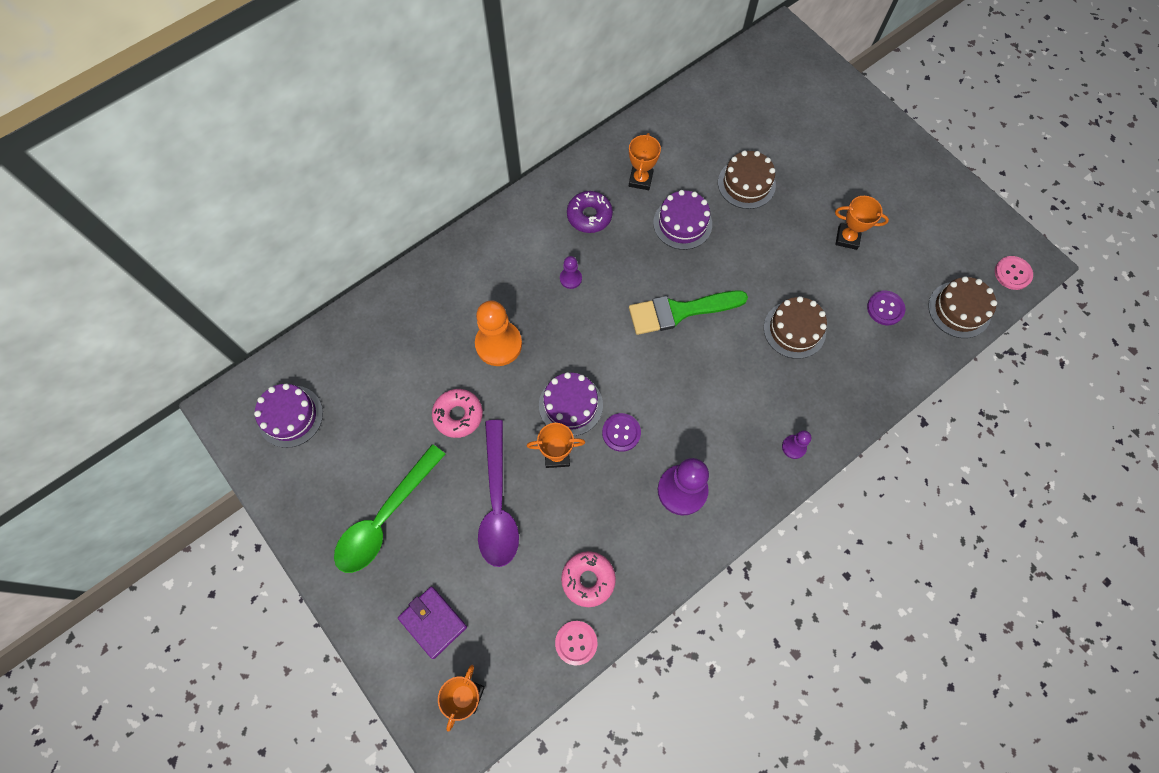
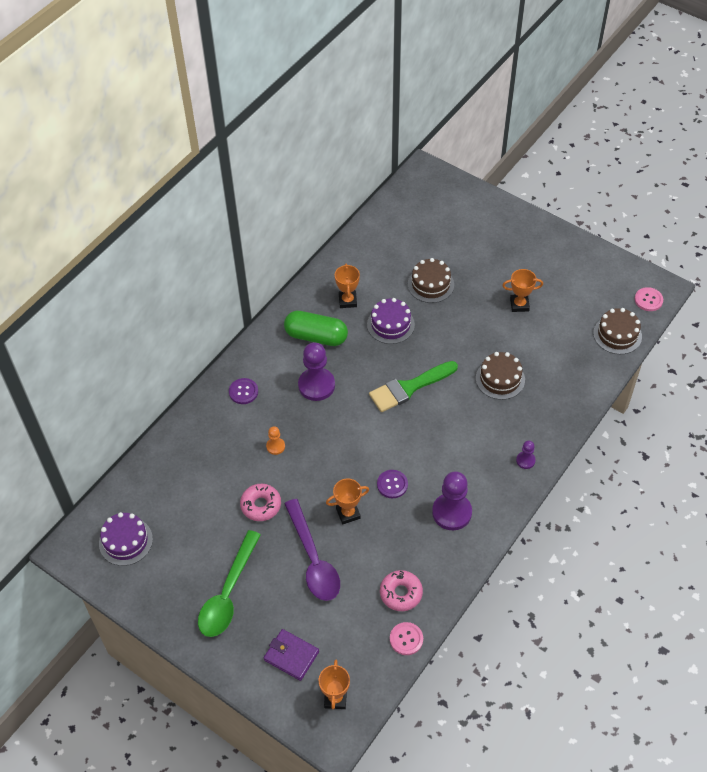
camera: 15 degrees left, 15 degrees down
orange pawn [475,300,522,366] -> orange pawn [266,426,285,455], size x0.49
purple cake [539,372,603,436] -> none
purple pawn [560,256,582,289] -> purple pawn [298,343,335,401], size x2.03
purple donut [567,191,613,233] -> green capsule [284,311,348,346]
purple button [867,291,906,325] -> purple button moved to [229,378,258,404]

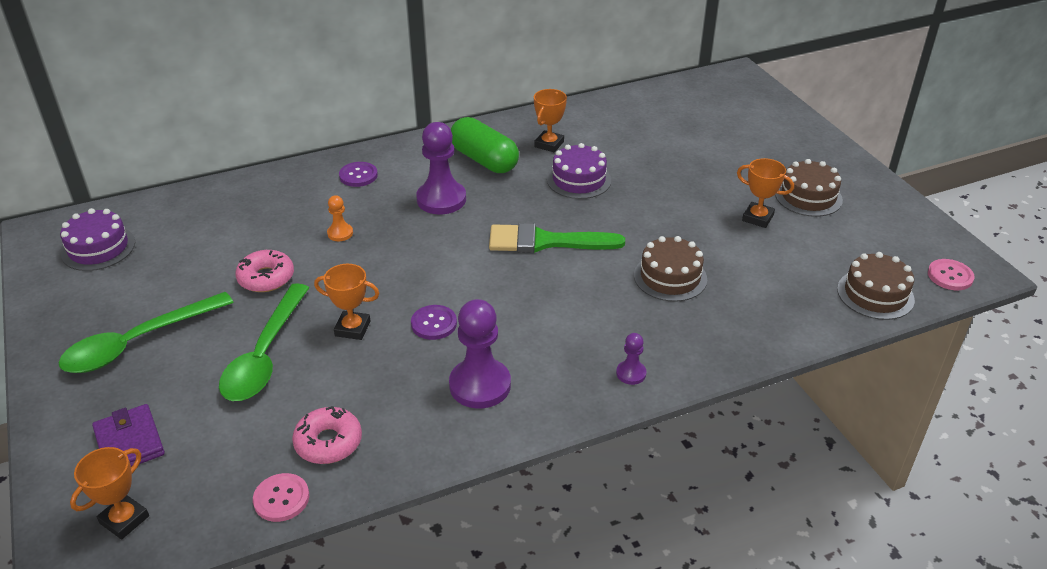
camera: 30 degrees right, 15 degrees down
purple spoon [284,499,340,601] -> green spoon [219,283,309,401]
brown cake [408,258,454,303] -> brown cake moved to [775,159,843,217]

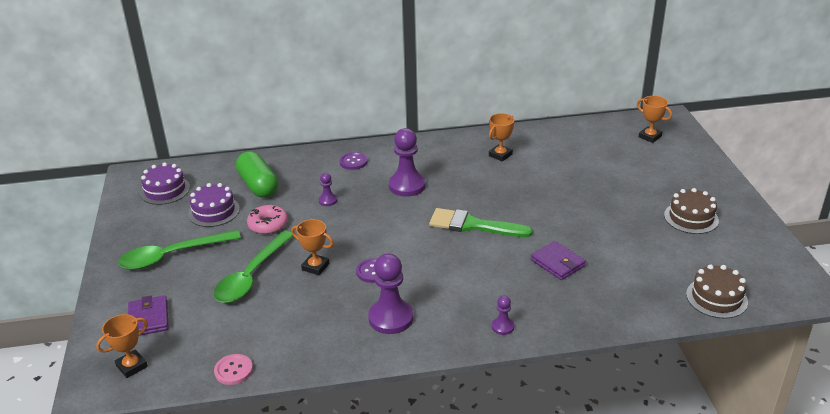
camera: 15 degrees right, 5 degrees down
pink donut [292,406,362,464] -> none
orange pawn [327,195,353,241] -> purple pawn [319,173,337,206]
green capsule [451,117,519,173] -> green capsule moved to [236,151,278,198]
purple cake [547,143,611,199] -> purple cake moved to [188,183,240,227]
brown cake [634,236,707,302] -> purple wallet [531,241,586,280]
orange trophy [737,158,794,228] -> orange trophy moved to [637,96,672,143]
pink button [928,259,975,290] -> none

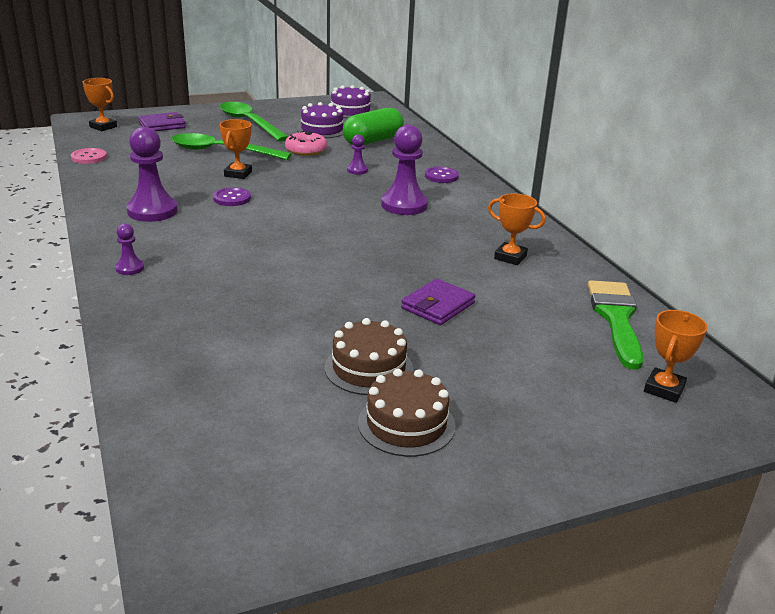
camera: 75 degrees right, 5 degrees down
green brush [429,208,533,237] -> green brush moved to [588,280,644,370]
purple wallet [531,241,586,280] -> purple wallet moved to [401,279,475,325]
brown cake [686,264,748,319] -> brown cake moved to [325,318,414,395]

